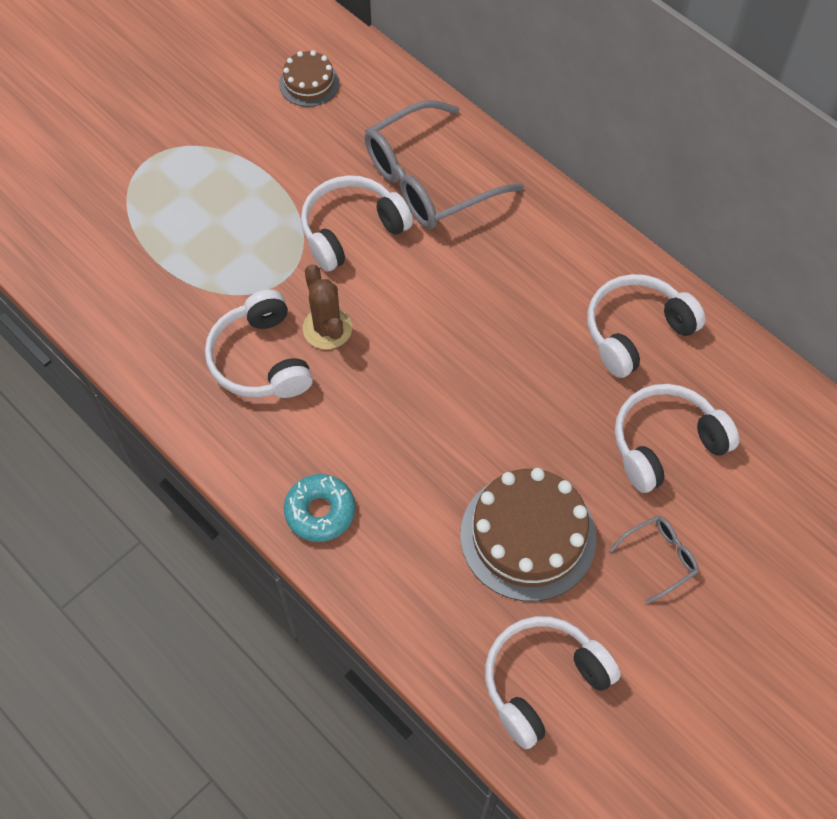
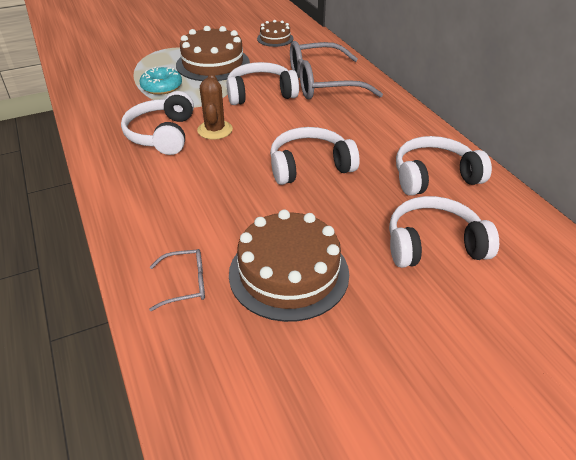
camera: 20 degrees right, 20 degrees down
turquoise donut [284,474,355,542] -> turquoise donut moved to [139,67,182,95]
white headphones [485,616,621,749] -> white headphones moved to [270,127,360,185]
grey glasses [610,516,699,604] -> grey glasses moved to [149,249,205,311]
none -> brown cake [176,26,250,81]

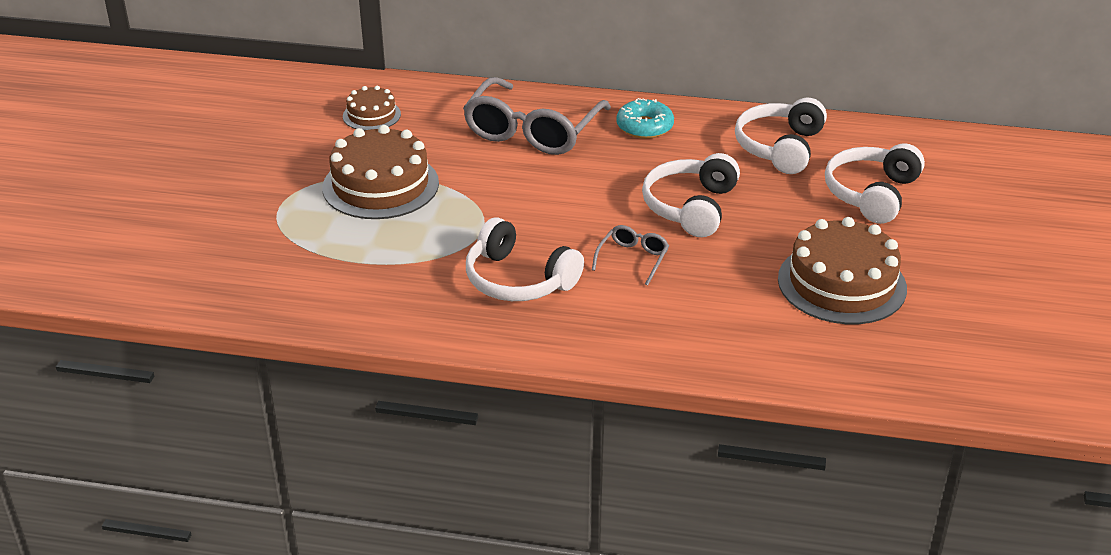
camera: 55 degrees left, 5 degrees down
turquoise donut [139,67,182,95] -> turquoise donut moved to [616,98,674,139]
grey glasses [149,249,205,311] -> grey glasses moved to [592,225,669,286]
brown cactus [197,74,233,140] -> none
white headphones [227,62,299,105] -> none

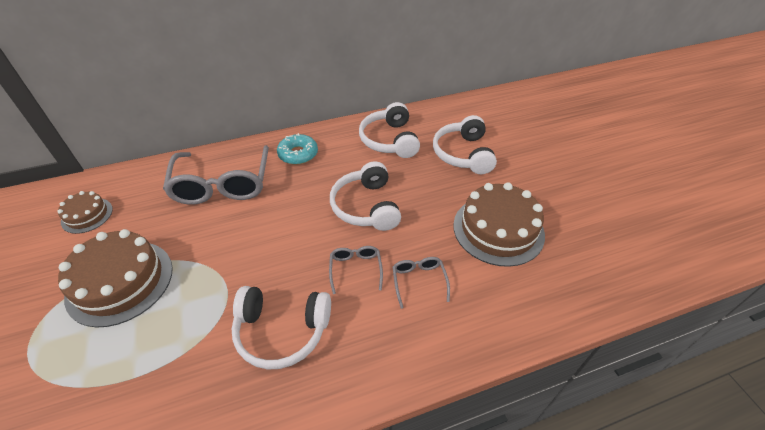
camera: 30 degrees left, 10 degrees up
none -> grey glasses [393,257,450,309]

